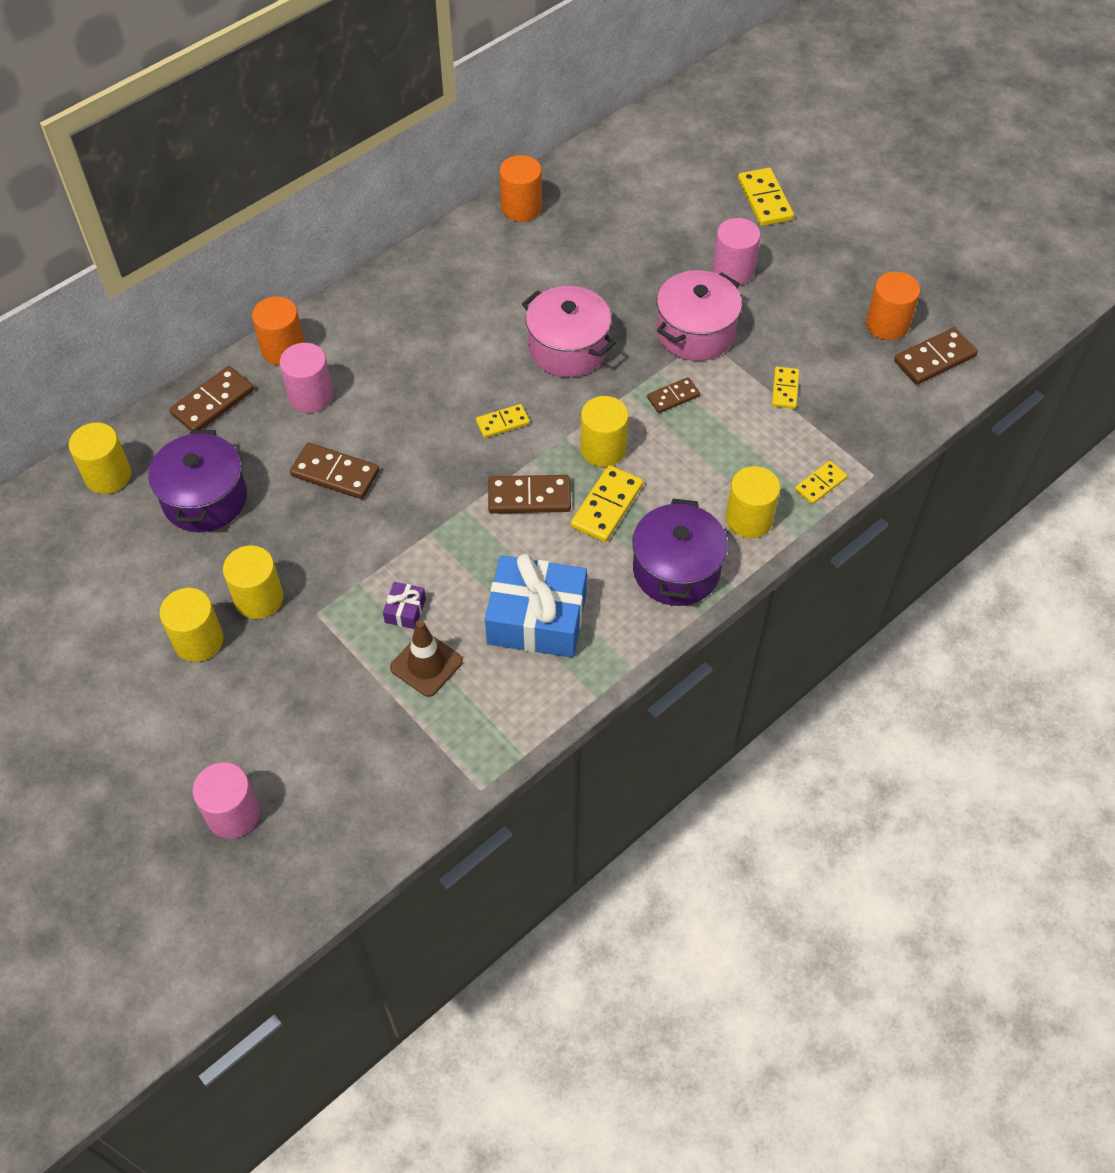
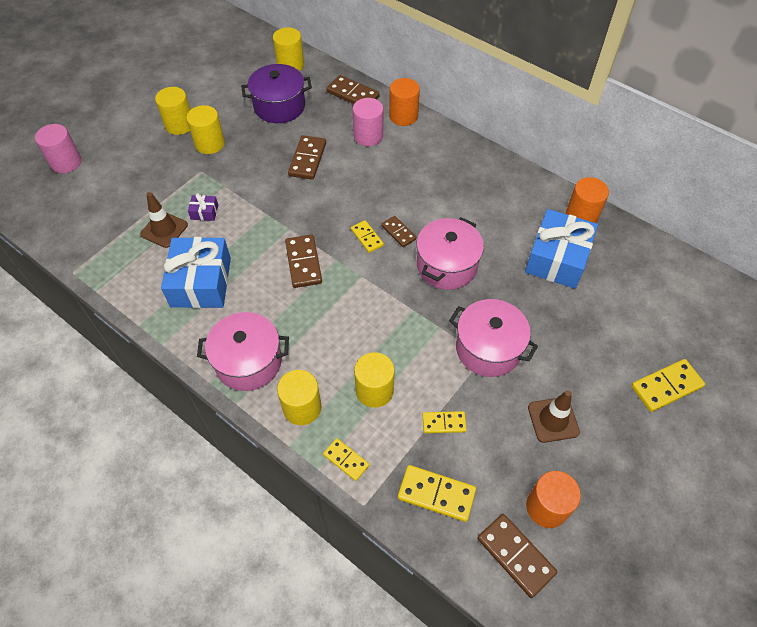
camera: 80 degrees right, 0 degrees up
yellow domino [571,465,643,542] -> yellow domino moved to [398,465,476,522]
yellow cylinder [580,396,629,467] -> yellow cylinder moved to [354,352,395,408]
purple pot [632,499,728,606] -> pink pot [197,312,289,391]
brown domino [647,377,700,413] -> brown domino moved to [381,216,417,247]
pink cylinder [713,218,761,285] -> none
none -> blue gift [525,209,598,289]
none -> brown traffic cone [528,390,580,443]

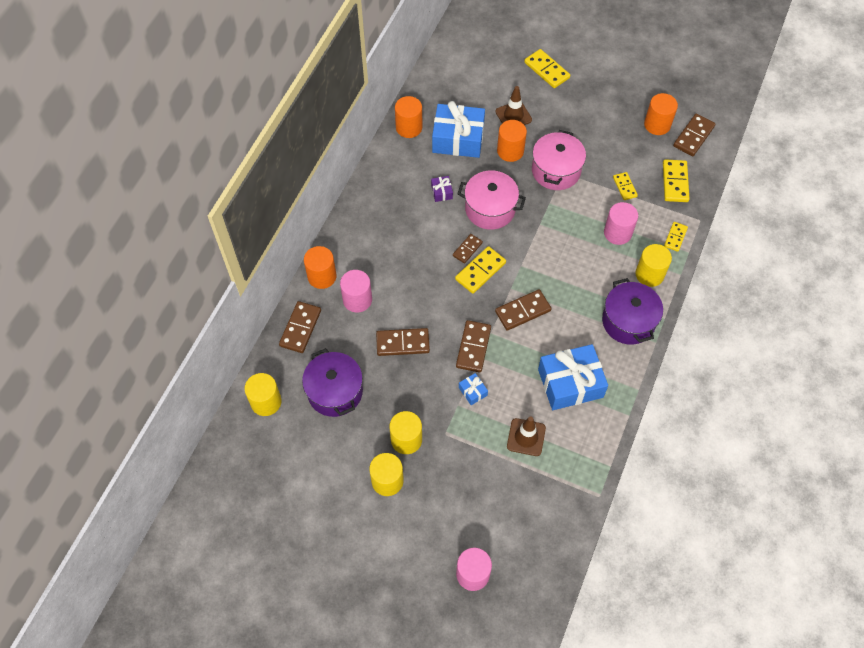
camera: 105 degrees left, 5 degrees up
purple gift [188,193,218,221] -> purple gift moved to [431,176,453,202]
pink pot [197,312,289,391] -> purple pot [602,278,663,345]
yellow domino [351,220,384,253] -> yellow domino [455,246,506,294], size x1.60
yellow cylinder [354,352,395,408] -> pink cylinder [604,202,638,245]
brown traffic cone [528,390,580,443] -> brown traffic cone moved to [495,86,532,125]
none -> brown domino [456,320,491,373]
none -> blue gift [459,373,488,405]
none -> orange cylinder [497,120,527,162]

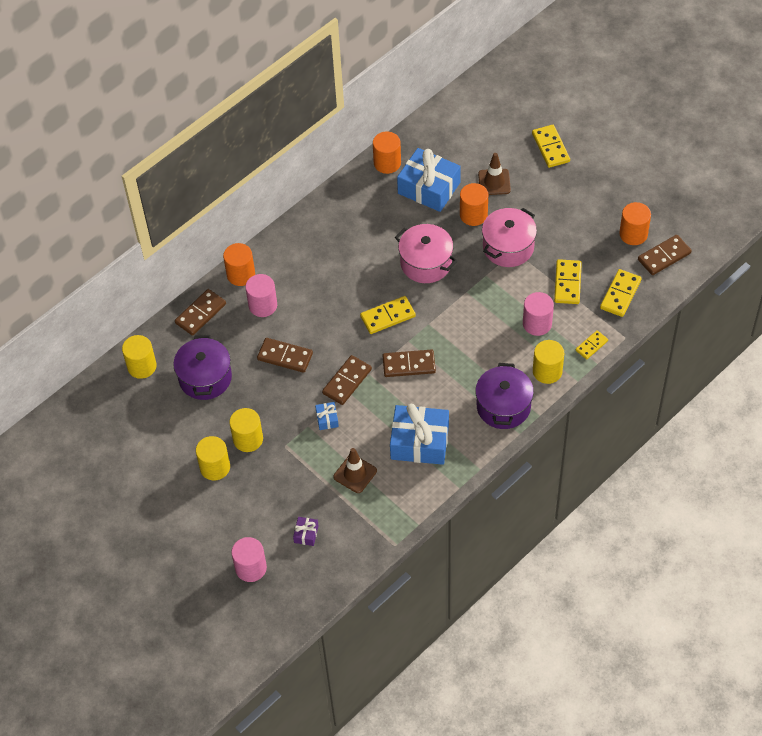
camera: 25 degrees right, 5 degrees down
purple gift [431,176,453,202] -> purple gift moved to [293,517,319,546]
brown domino [453,234,483,263] -> none
yellow domino [613,172,638,200] -> yellow domino [554,259,582,304], size x1.60

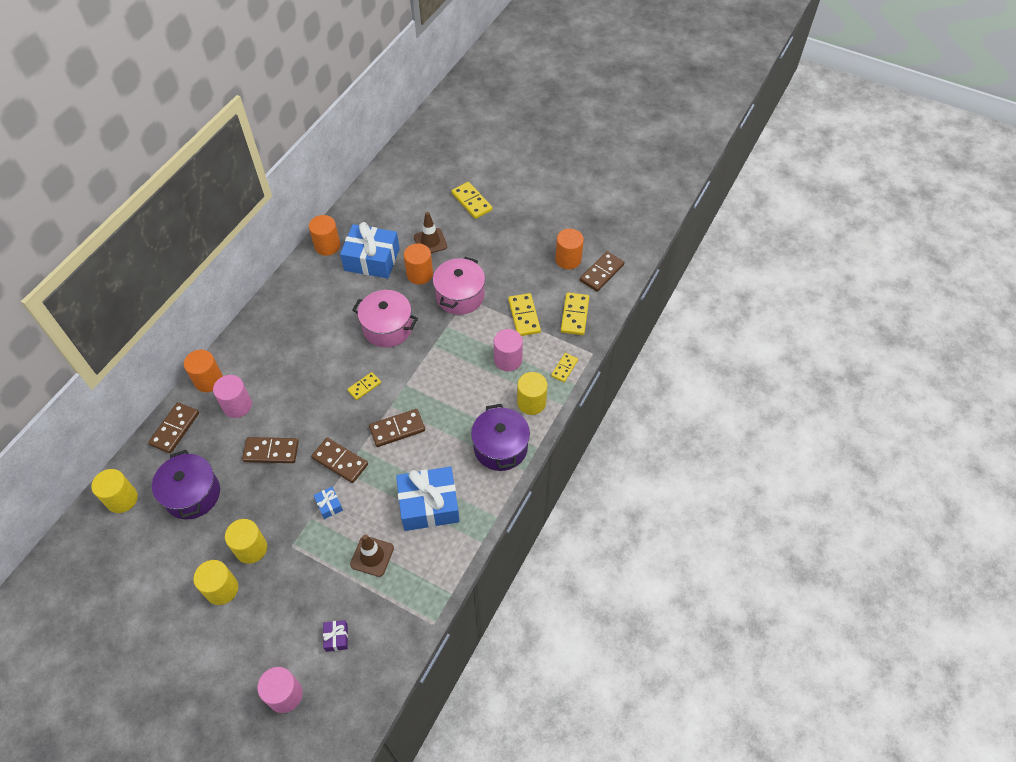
camera: 20 degrees left, 0 degrees up
brown domino [322,355,372,405] -> brown domino turned 75 degrees counterclockwise [311,437,368,483]
yellow domino [360,296,416,334] -> yellow domino [347,372,381,400], size x0.63

